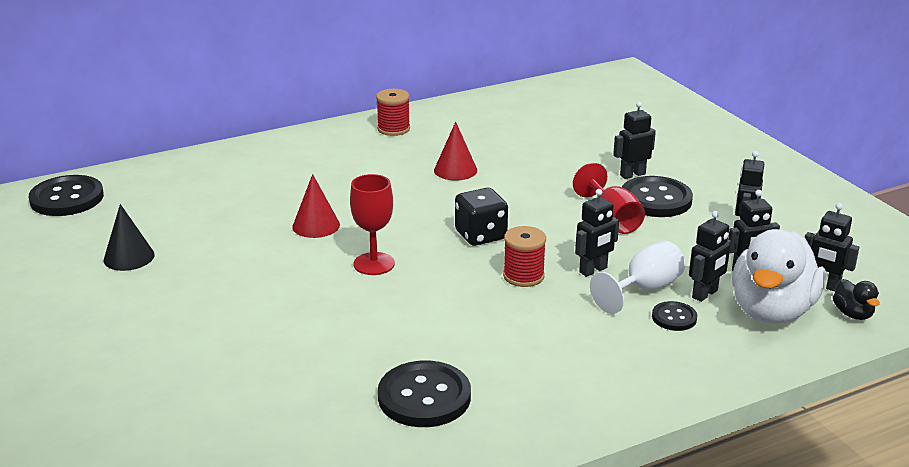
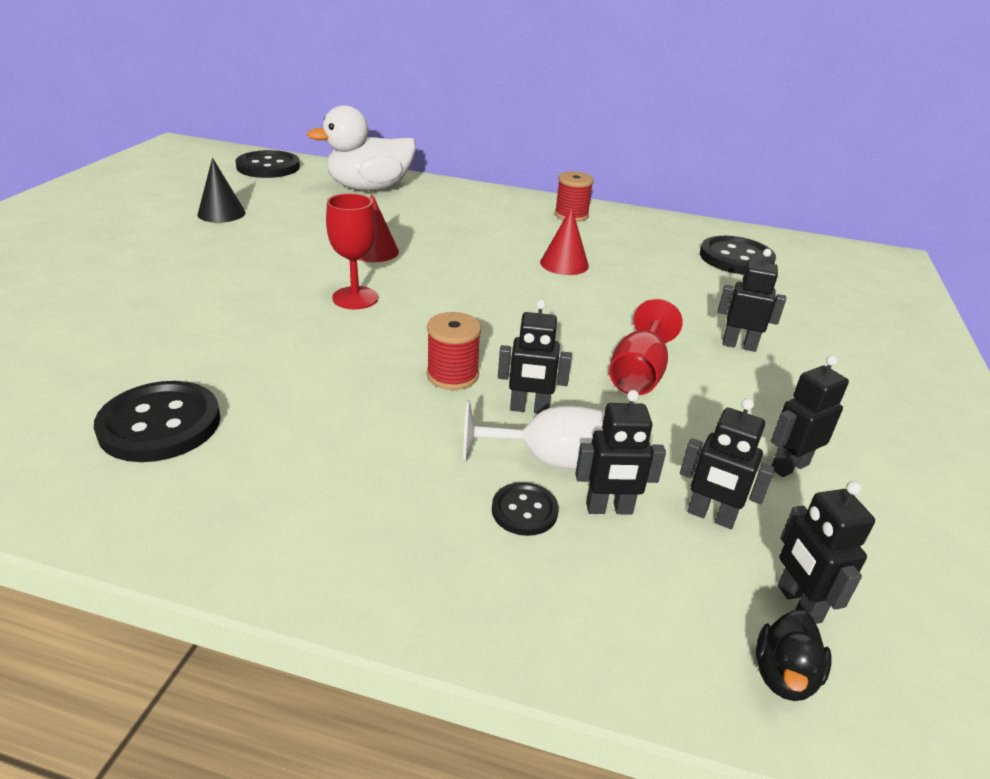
camera: 40 degrees right, 5 degrees up
black dice [455,188,508,246] -> none
black button [622,176,693,217] -> black button moved to [700,236,776,275]
white duck [732,229,826,324] -> white duck moved to [307,105,416,191]

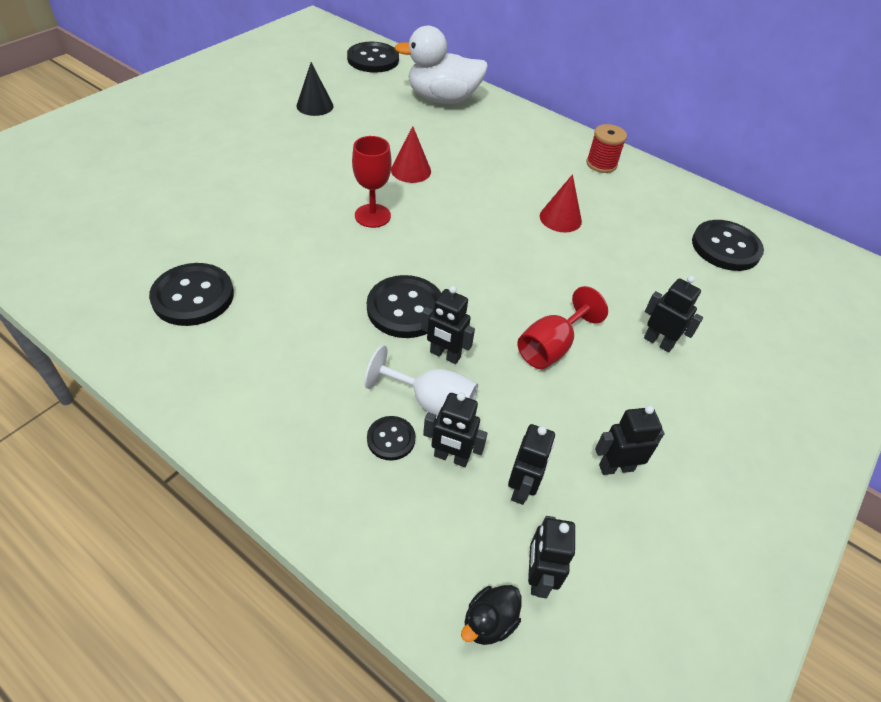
camera: 20 degrees right, 15 degrees up
red spool [427,312,481,390] -> black button [367,275,441,338]
black robot [680,398,775,529] -> black robot turned 120 degrees counterclockwise [508,424,555,505]

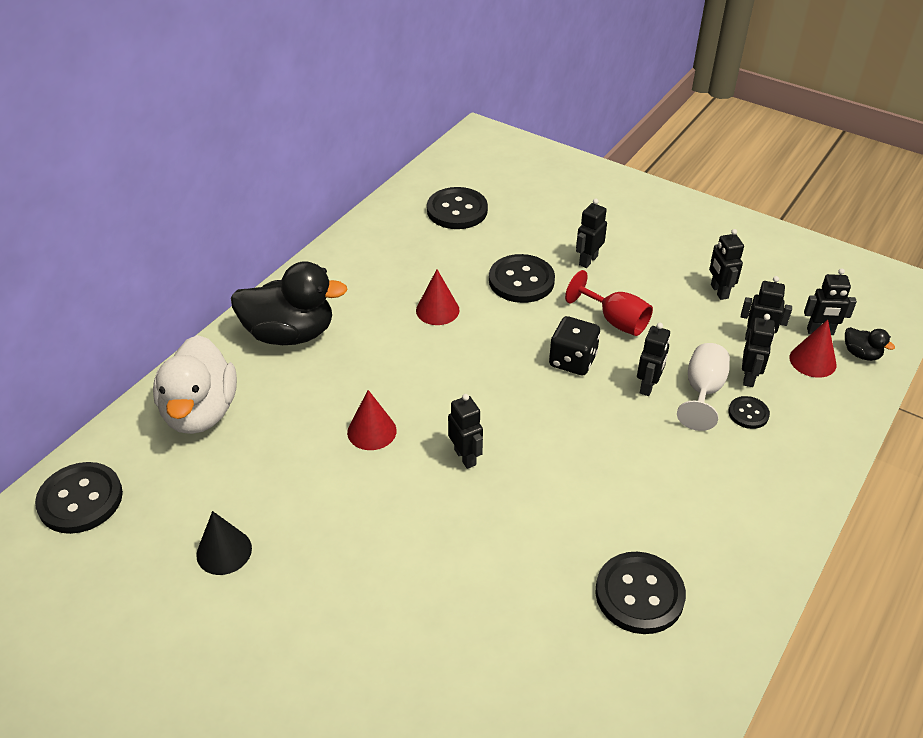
camera: 90 degrees left, 5 degrees down
red goblet [352,136,392,228] -> black robot [448,394,483,469]
black button [367,275,441,338] -> black button moved to [489,254,555,303]
red spool [586,124,627,173] -> none
none -> black duck [231,261,348,345]
none -> black dice [549,316,600,375]
none -> red cone [789,320,837,378]

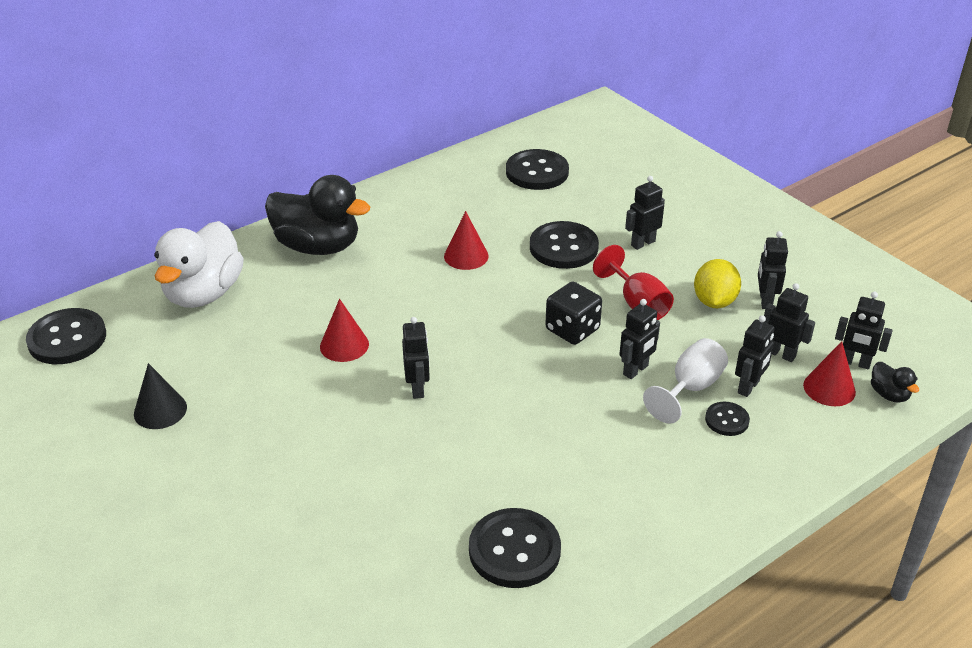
camera: 20 degrees right, 5 degrees down
none -> yellow lemon [694,259,741,308]

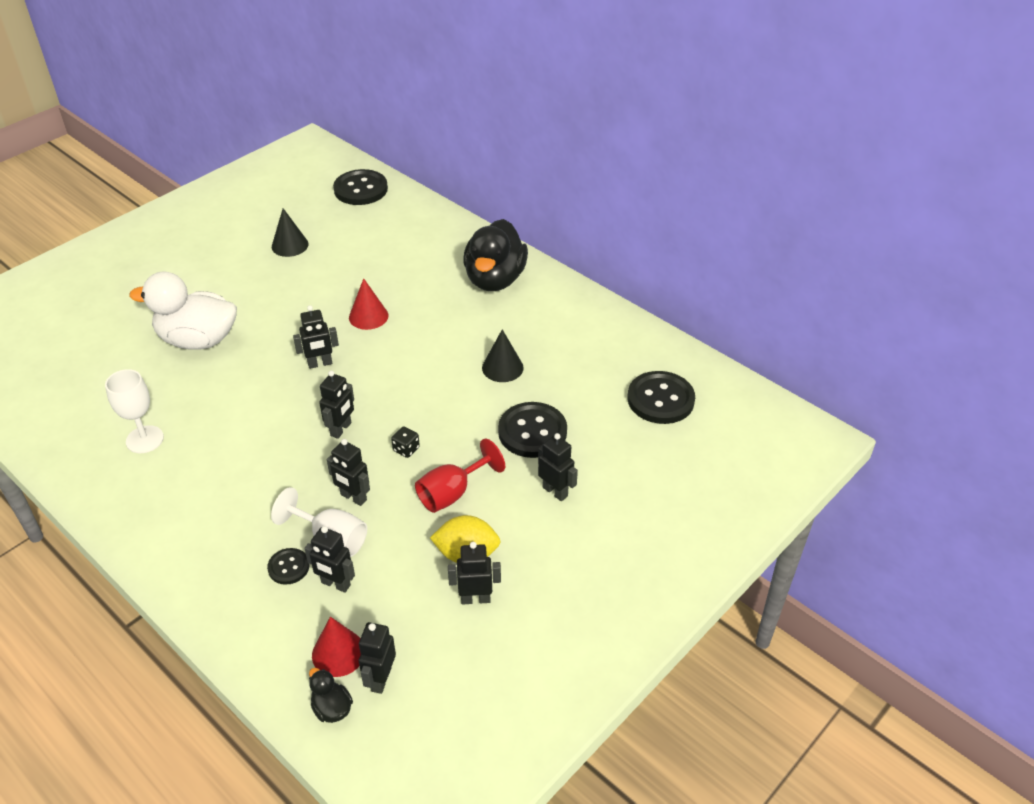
camera: 80 degrees right, 5 degrees up
white duck [154,221,244,308] -> white duck moved to [129,272,237,350]
red cone [444,211,489,270] -> black cone [482,329,524,382]
black button [469,508,561,588] -> white goblet [105,369,164,453]
black dice [545,282,602,345] -> black dice [391,426,420,458], size x0.53
black robot [764,283,815,362] -> black robot moved to [319,371,354,439]
black duck [871,362,919,403] -> black duck turned 90 degrees clockwise [309,668,353,723]

